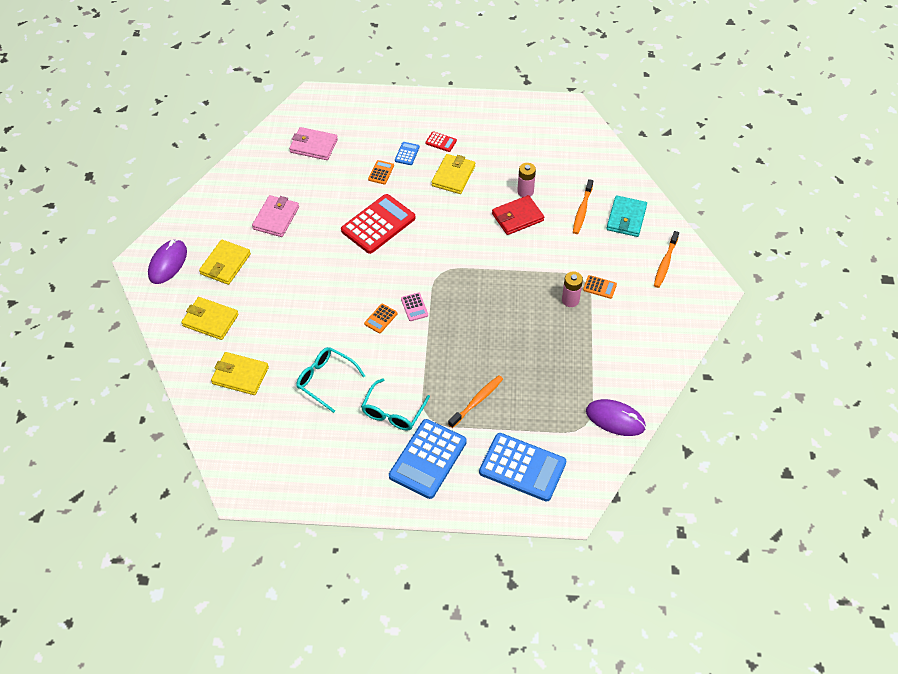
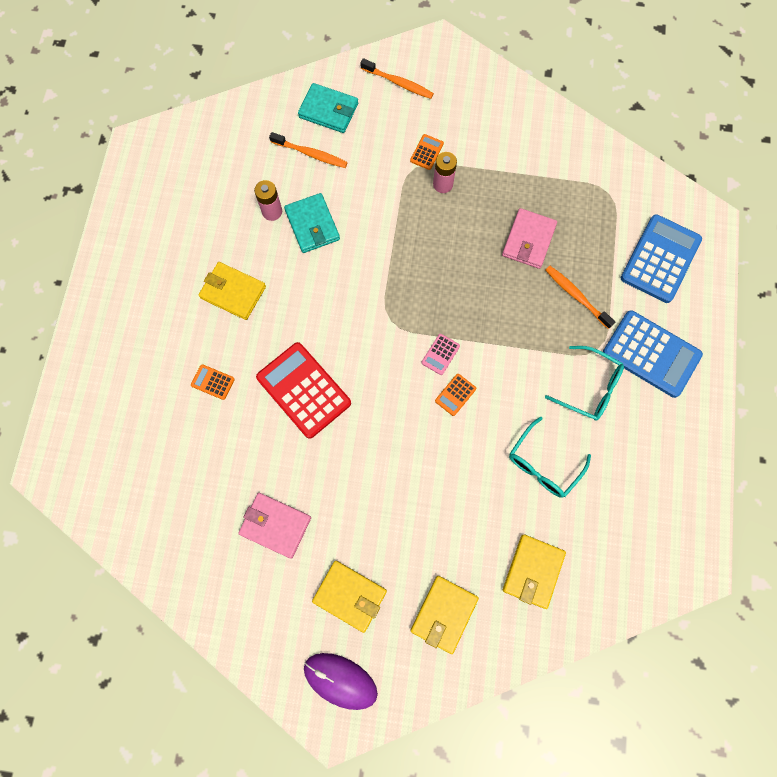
camera: 85 degrees left, 20 degrees up
pink wallet [289,127,338,160] -> pink wallet moved to [502,208,557,269]
orange calculator [364,304,398,333] -> orange calculator turned 90 degrees clockwise [435,374,476,416]
blue calculator [395,142,420,165] -> none
pink calculator [401,292,428,321] -> pink calculator turned 135 degrees clockwise [421,334,460,375]
red calculator [425,131,457,152] -> none
red wallet [492,195,544,235] -> turquoise wallet [284,193,340,253]
purple mouse [586,399,646,436] -> none

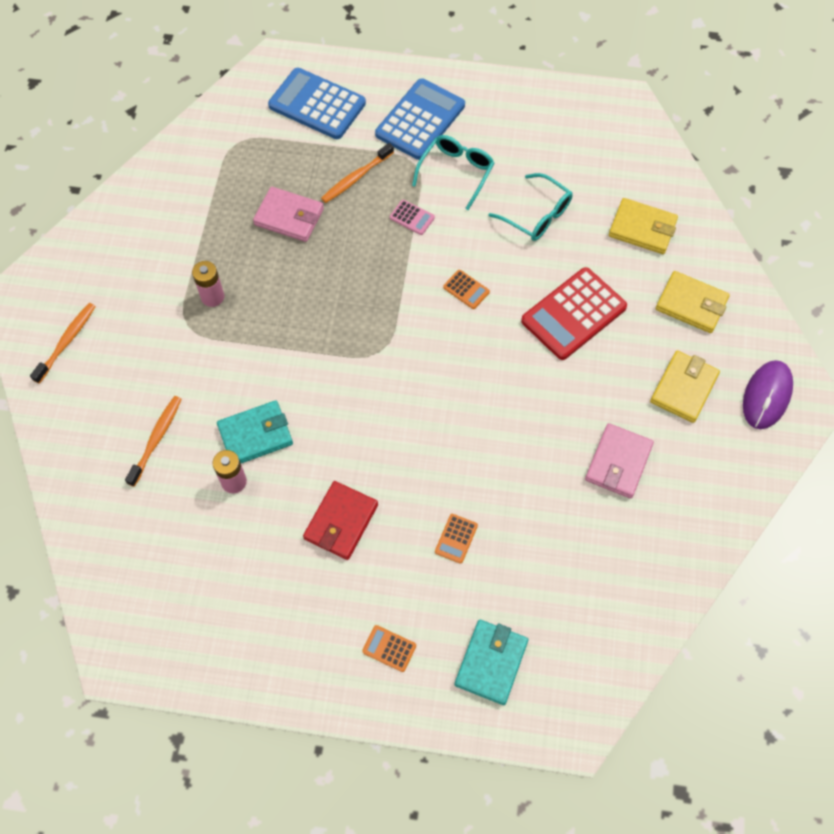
camera: 90 degrees left, 10 degrees down
yellow wallet [199,262,266,320] -> red wallet [303,481,378,560]
red calculator [256,342,351,439] -> red calculator moved to [521,267,627,360]
turquoise wallet [298,83,358,133] -> turquoise wallet moved to [455,620,528,705]
orange calculator [410,134,444,170] -> orange calculator moved to [362,625,416,672]
pink calculator [421,334,460,375] -> pink calculator moved to [390,200,435,235]

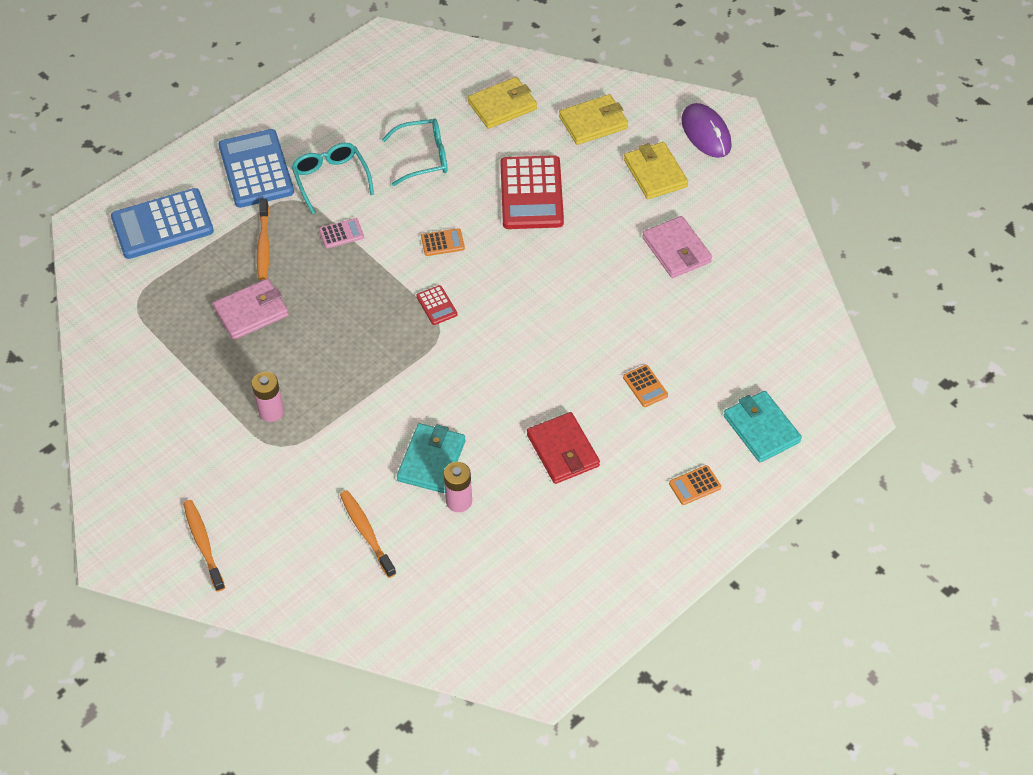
camera: 50 degrees left, 10 degrees down
none -> red calculator [416,285,458,325]

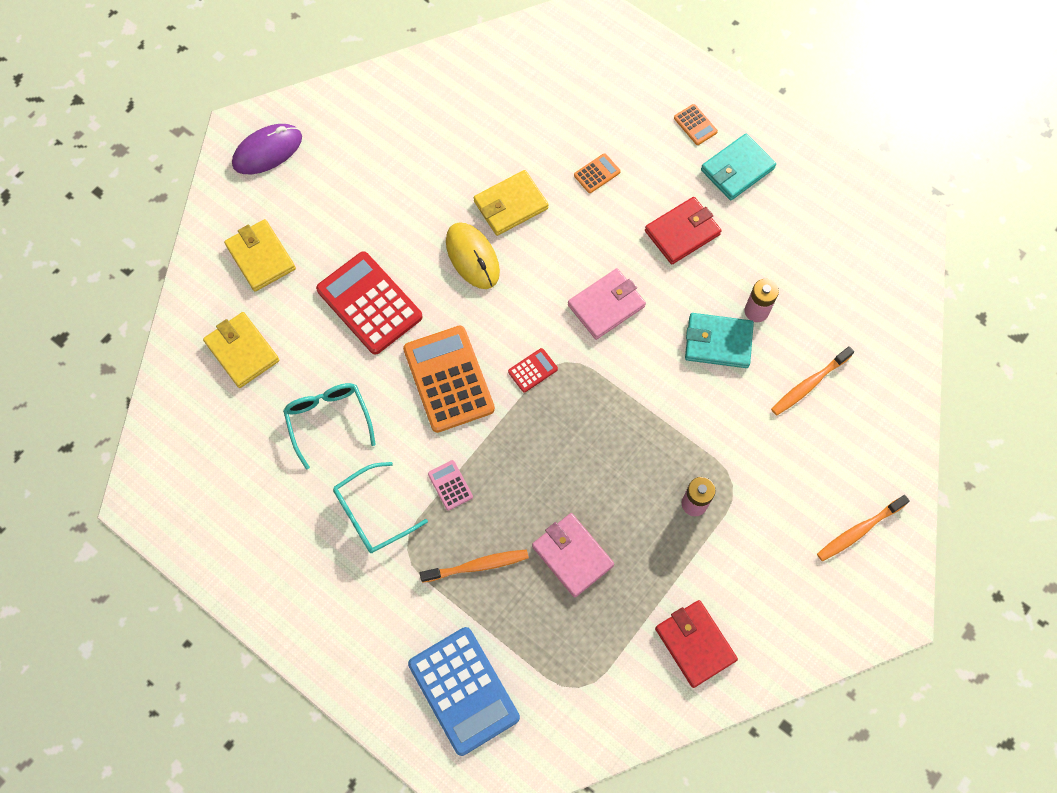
camera: 100 degrees left, 15 degrees up
blue calculator [218,129,294,208] -> none
orange calculator [421,228,465,256] -> orange calculator [403,326,495,433], size x2.28
red calculator [500,155,564,229] -> red calculator turned 120 degrees counterclockwise [316,251,423,355]
yellow wallet [624,142,688,199] -> yellow wallet moved to [474,170,549,236]
pink wallet [642,216,712,278] -> pink wallet moved to [568,268,646,340]
turquoise wallet [724,391,802,462] -> turquoise wallet moved to [701,134,776,200]
none -> yellow mouse [446,222,500,289]
none -> red wallet [655,600,738,688]

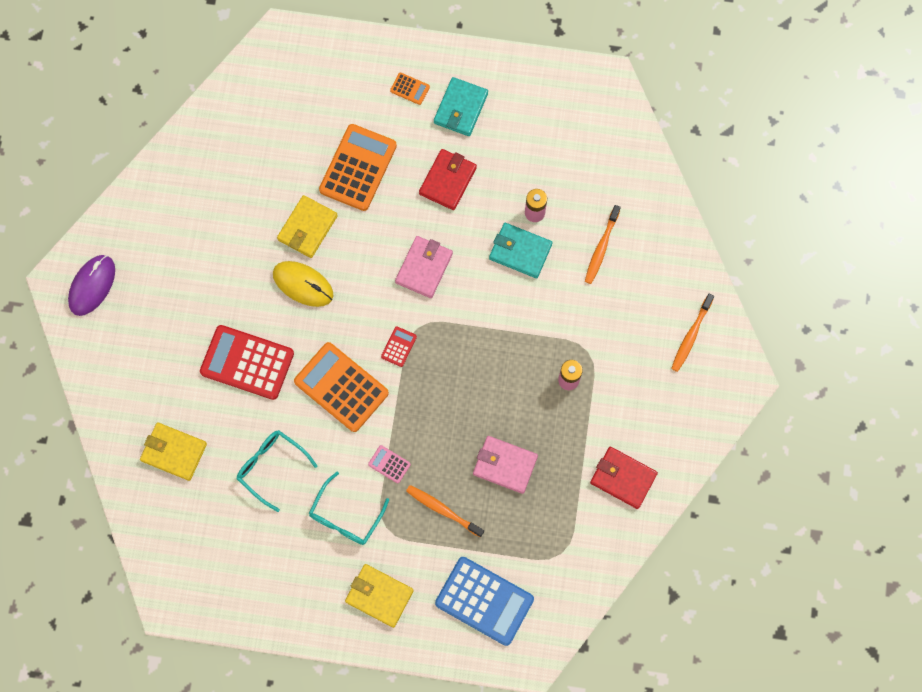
camera: 30 degrees left, 5 degrees up
yellow wallet [224,219,296,291] -> yellow wallet moved to [345,564,414,628]
orange toothbrush [420,549,529,583] -> orange toothbrush turned 105 degrees counterclockwise [406,485,484,537]
orange calculator [574,153,621,193] -> orange calculator [319,124,397,211], size x2.28
turquoise wallet [685,313,754,368] -> turquoise wallet turned 45 degrees clockwise [489,223,552,278]

